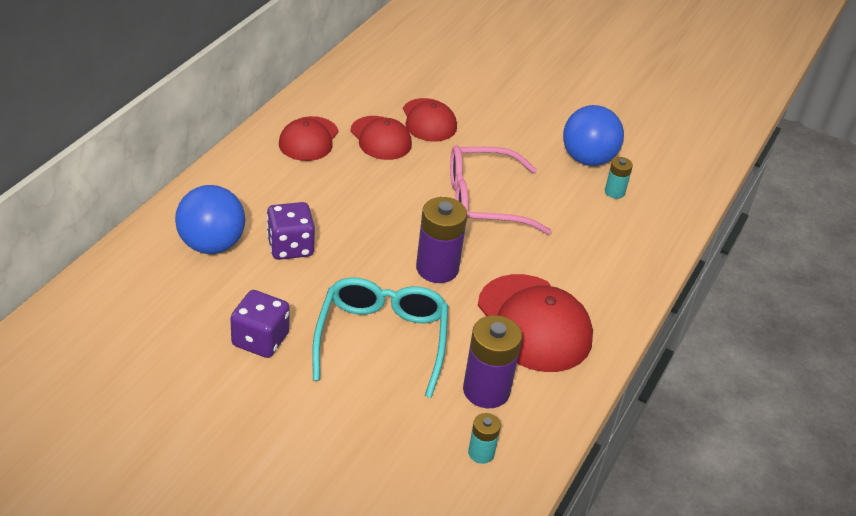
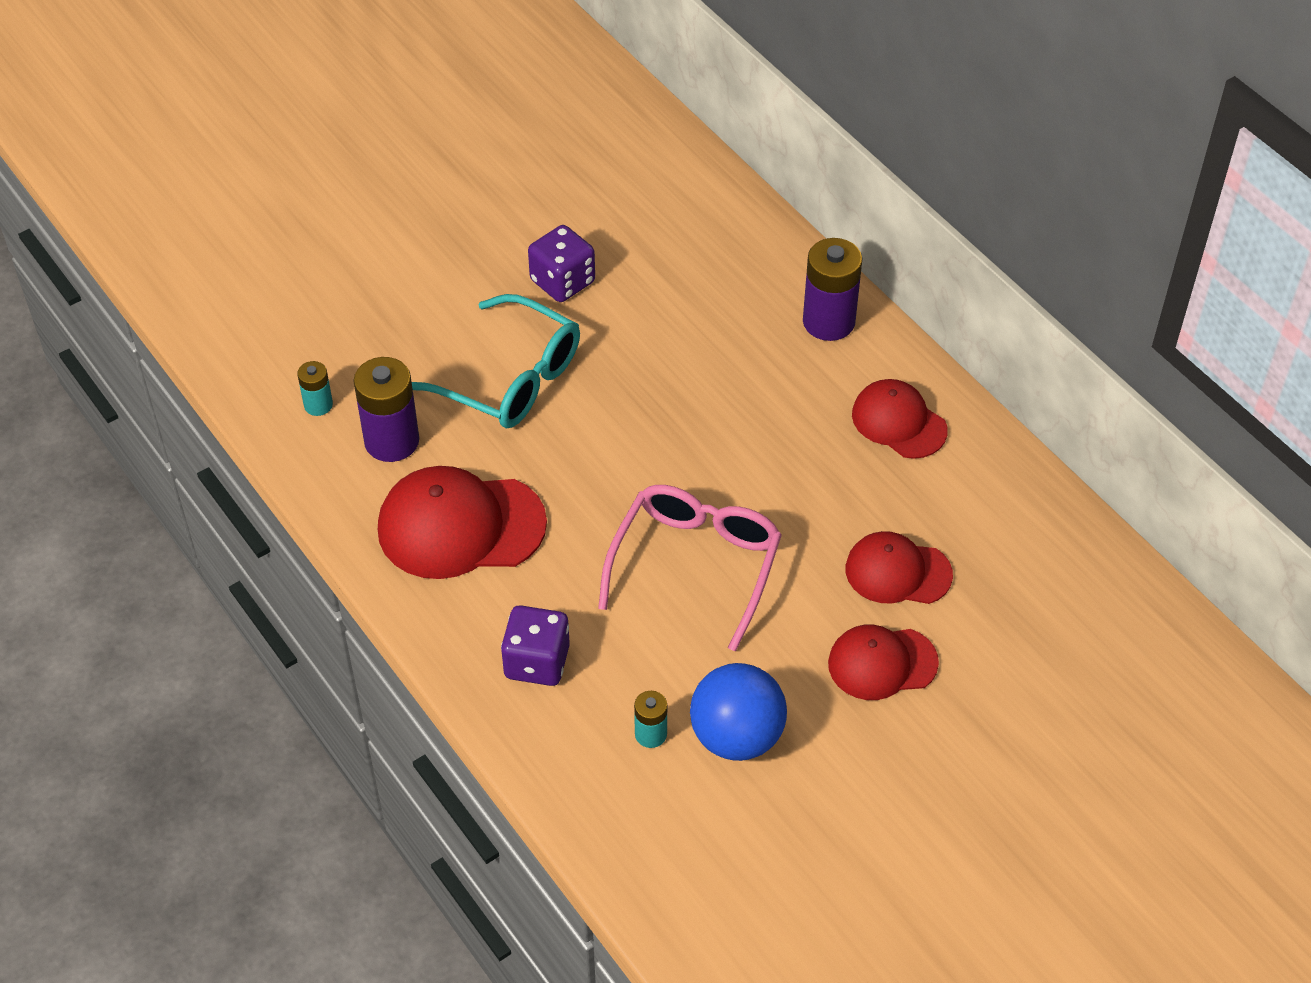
camera: 120 degrees right, 10 degrees up
blue ball [175,185,245,254] -> none
purple dice [267,202,315,260] -> purple dice moved to [501,605,570,686]
red cap [350,116,412,160] -> red cap moved to [828,625,939,700]
purple battery [416,197,467,283] -> purple battery moved to [803,238,862,341]

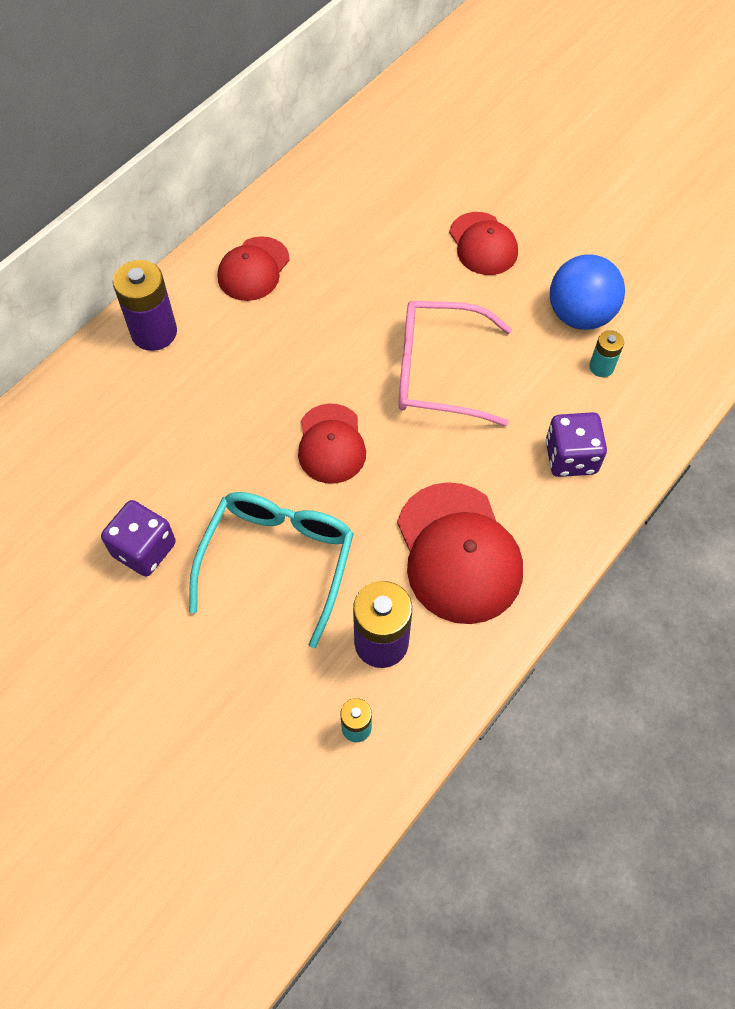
camera: 105 degrees left, 10 degrees up
red cap [846,531,953,604] -> red cap moved to [298,403,366,484]

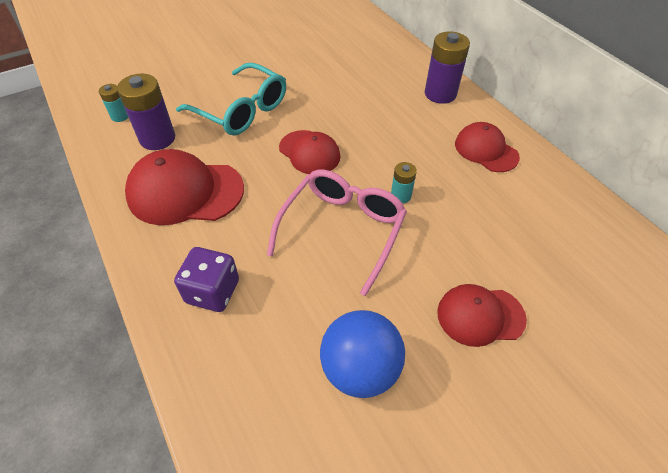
camera: 110 degrees right, 10 degrees down
purple dice [101,500,176,577] -> none
red cap [298,403,366,484] -> red cap turned 150 degrees counterclockwise [279,130,340,174]
turquoise battery [589,330,624,377] -> turquoise battery moved to [391,162,417,203]

